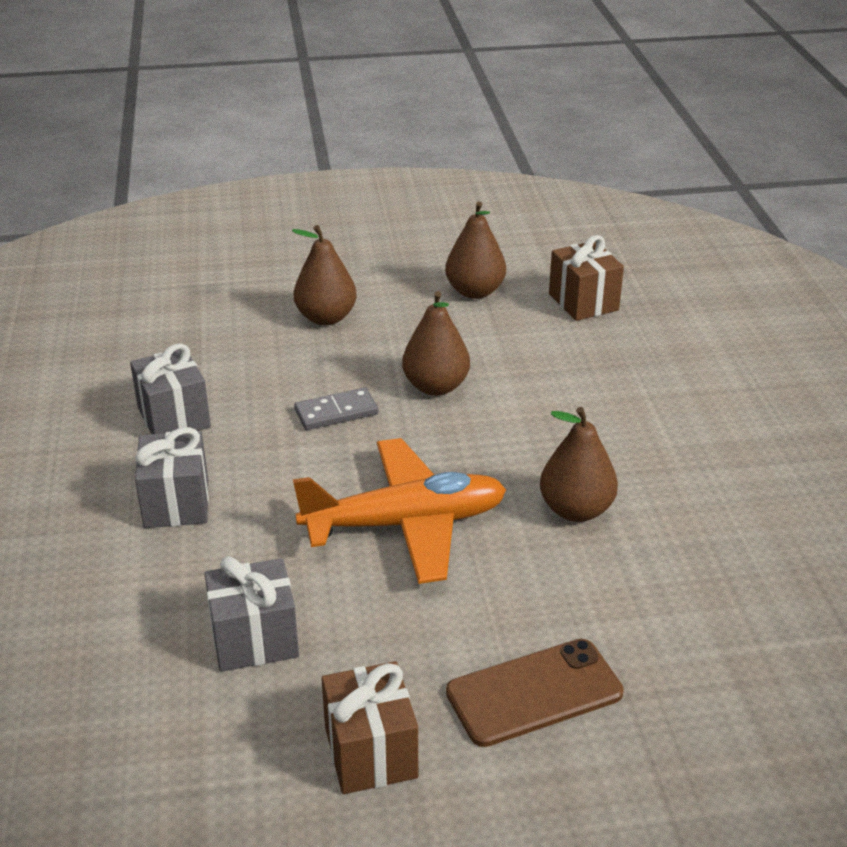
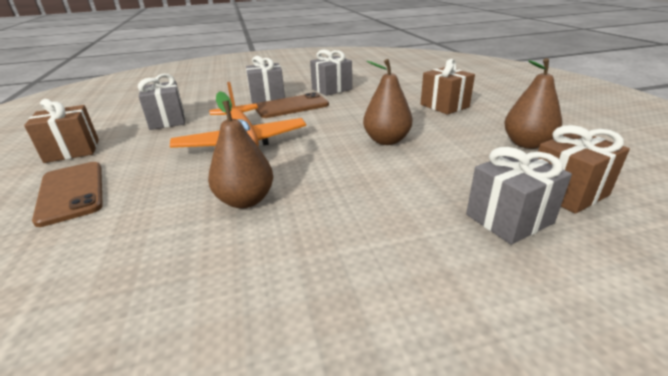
camera: 85 degrees right, 5 degrees down
brown pear [292,225,357,325] -> brown gift [421,59,475,115]
grey domino [294,388,378,430] -> none
none -> brown phone [255,92,329,118]
none -> grey gift [466,147,572,245]

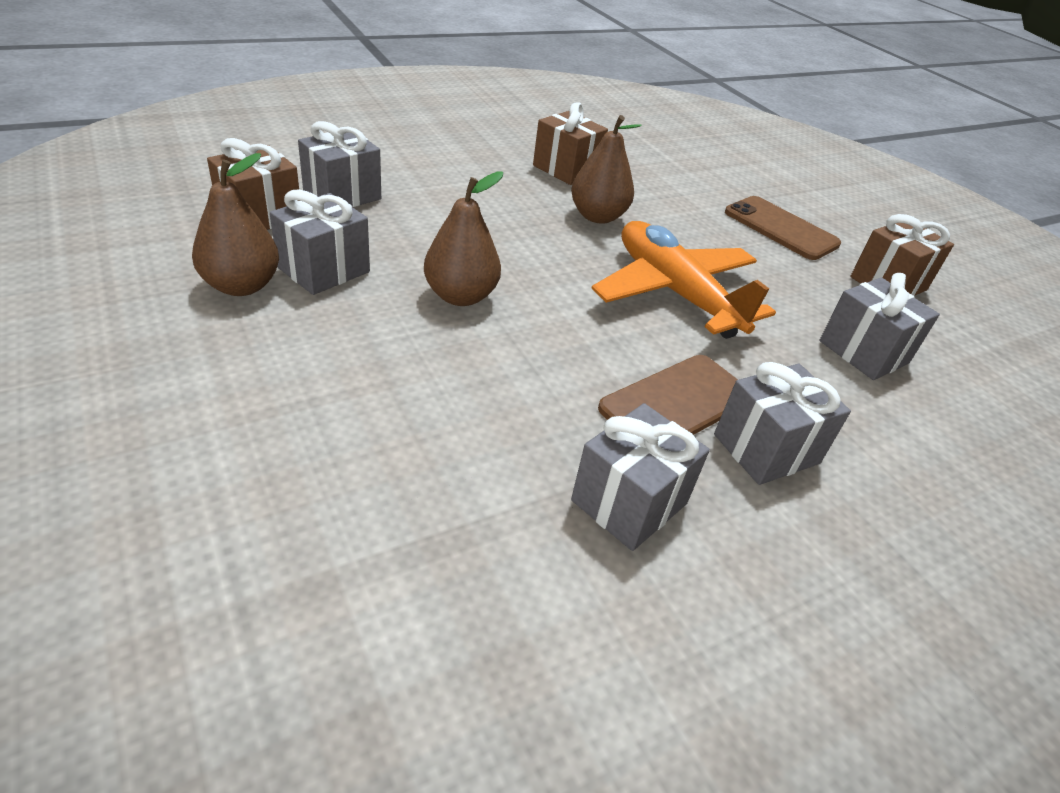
camera: 160 degrees right, 10 degrees up
brown gift [421,59,475,115] -> brown gift moved to [533,103,608,185]
none -> grey gift [270,190,370,295]

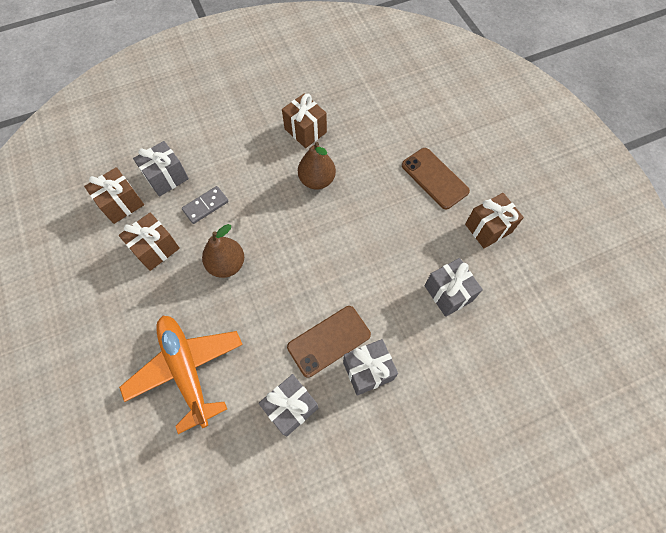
camera: 10 degrees right, 25 degrees up
brown pear [192,153,279,296] -> none
grey gift [270,190,370,295] -> brown gift [119,213,180,271]
orange plane [591,221,776,339] -> orange plane moved to [119,316,243,434]
none -> grey domino [182,186,229,224]

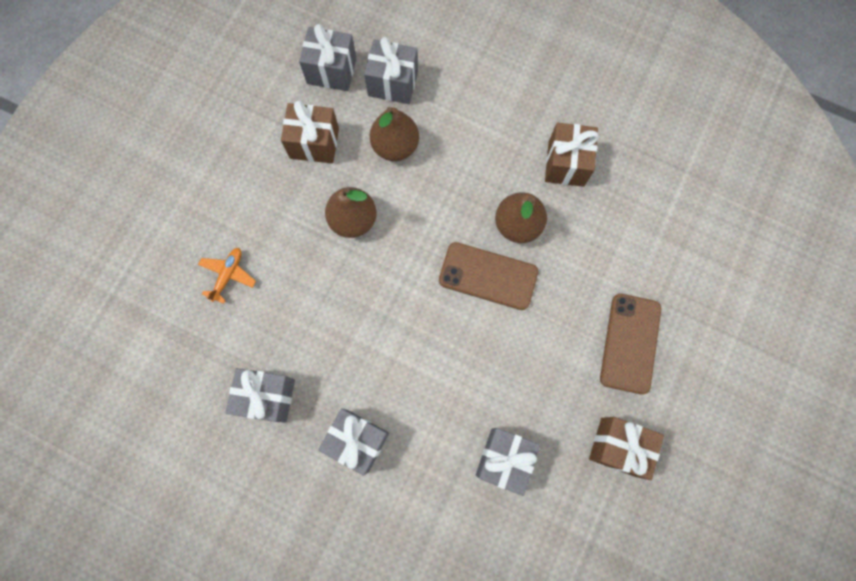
camera: 50 degrees right, 10 degrees up
brown gift [84,167,144,224] -> grey gift [299,24,357,91]
orange plane [119,316,243,434] -> orange plane [198,248,256,304], size x0.43
grey domino [182,186,229,224] -> brown pear [370,107,419,161]
brown phone [287,306,371,377] -> brown phone moved to [439,242,538,310]

